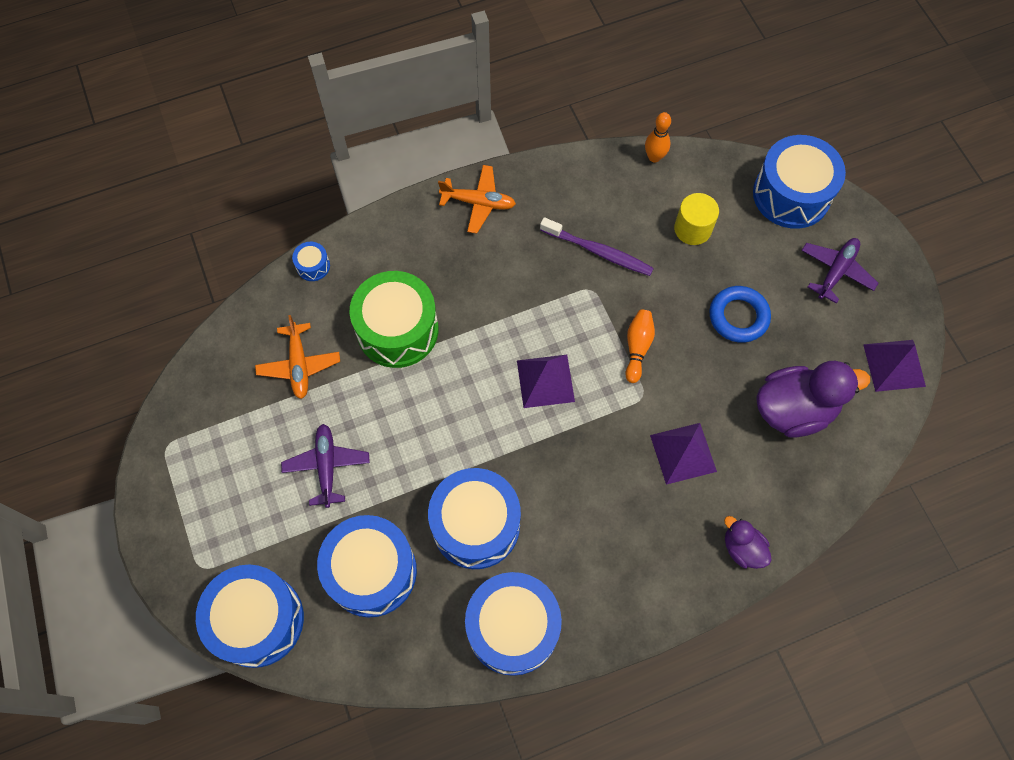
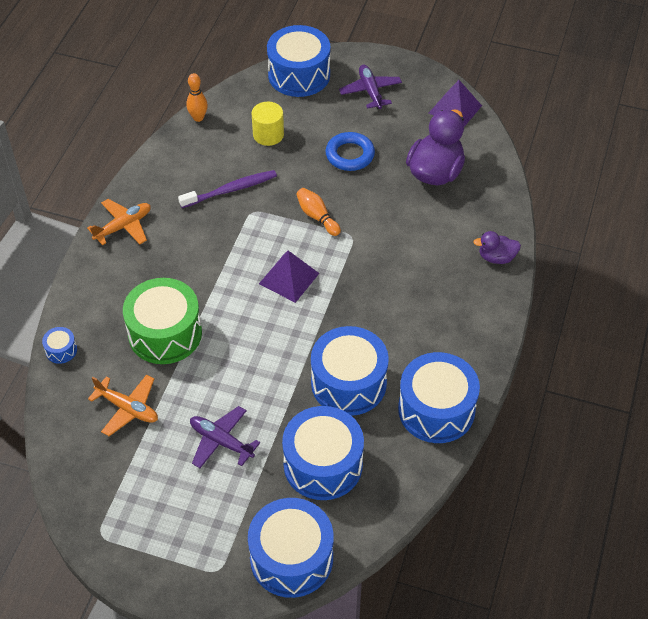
camera: 50 degrees left, 15 degrees down
purple pyramid [650,423,717,485] -> none

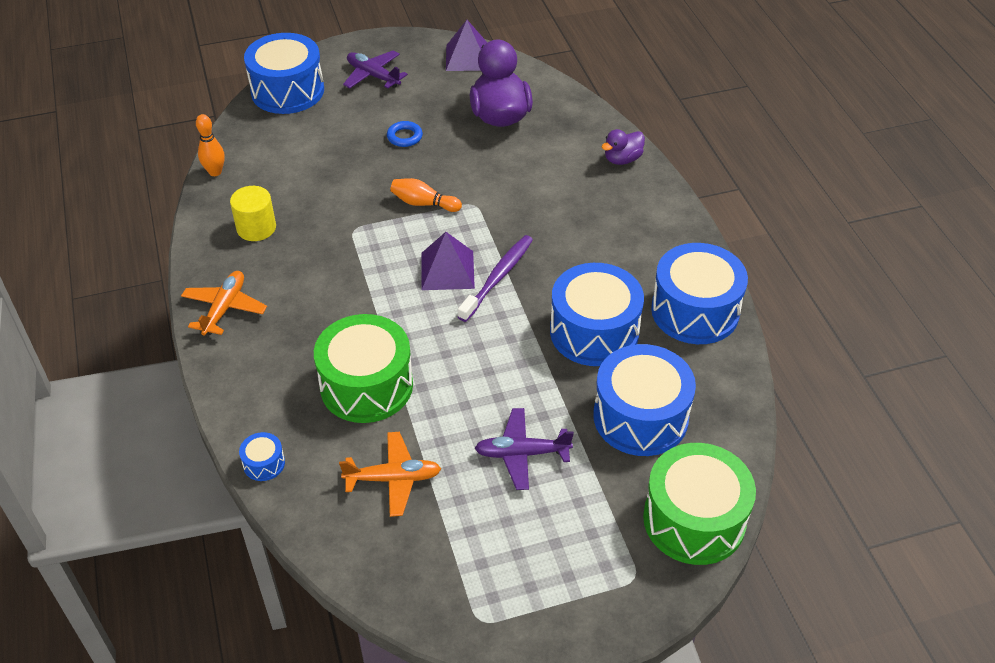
camera: 35 degrees left, 5 degrees down
purple toothbrush [178,170,277,208] -> purple toothbrush moved to [458,235,533,322]
blue drum [248,498,334,598] -> green drum [643,443,756,565]
yellow cylinder [252,102,284,146] -> yellow cylinder moved to [230,186,276,241]
blue ring [326,132,375,171] -> blue ring [387,121,423,147], size x0.63

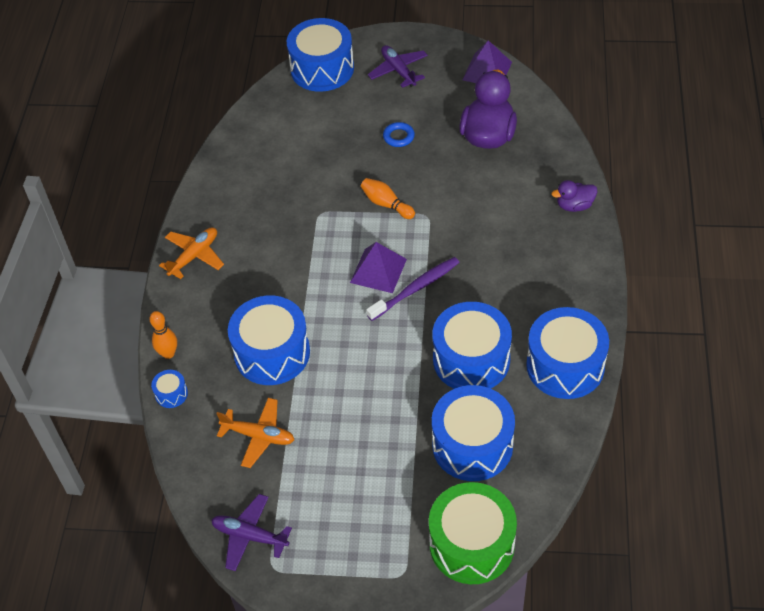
camera: 25 degrees right, 5 degrees up
orange bowling pin [196,114,225,176] -> orange bowling pin moved to [149,311,177,359]
yellow cylinder [230,186,276,241] -> none
green drum [314,314,413,423] -> blue drum [228,296,310,385]
purple plane [475,408,574,490] -> purple plane moved to [211,494,292,571]

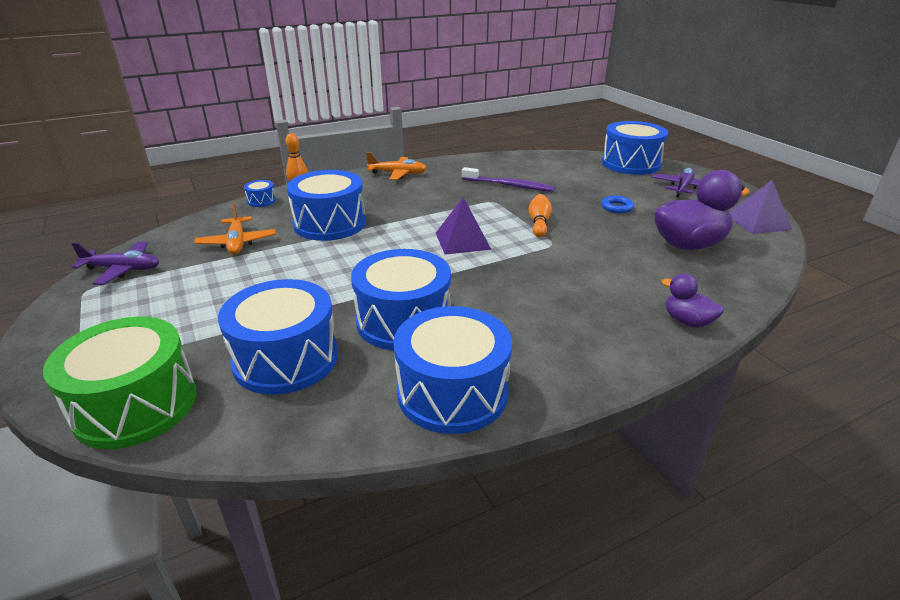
camera: 55 degrees right, 20 degrees down
purple plane [211,494,292,571] -> purple plane turned 105 degrees clockwise [71,242,159,285]
purple toothbrush [366,257,460,321] -> purple toothbrush moved to [462,167,555,192]

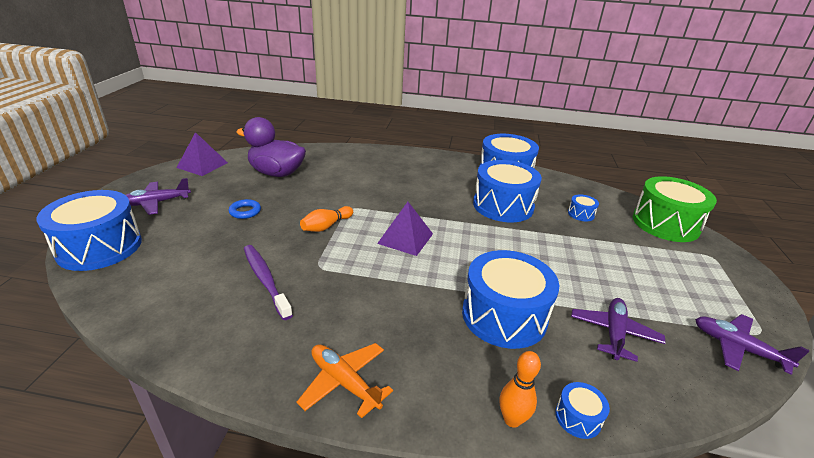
camera: 145 degrees left, 0 degrees up
orange plane [194,203,276,255] -> purple plane [571,298,666,362]
blue drum [218,279,338,395] -> blue drum [568,194,599,221], size x0.42
purple duck [661,274,724,328] -> none

